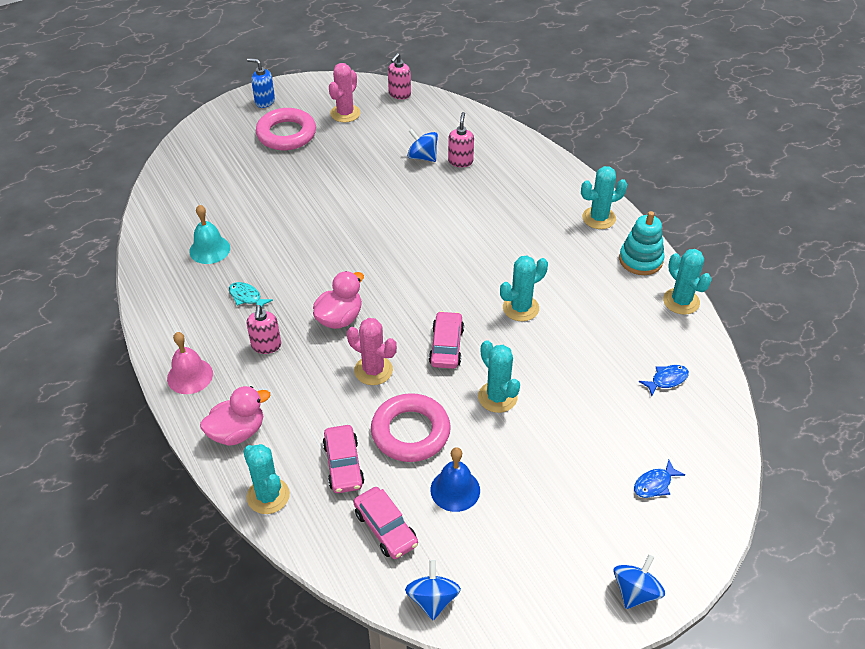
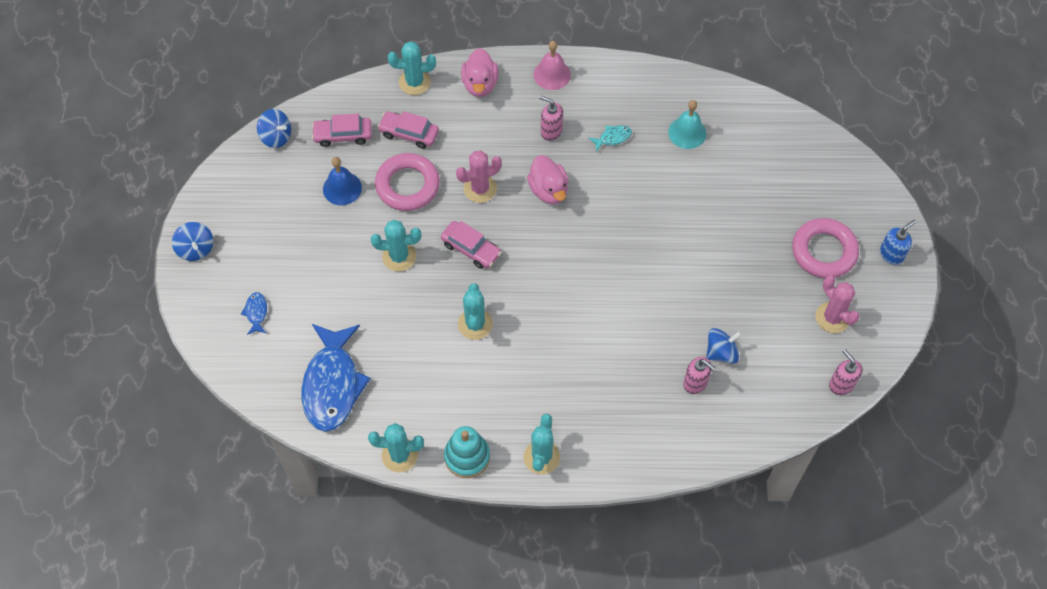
camera: 120 degrees right, 15 degrees up
blue fish [639,365,689,396] -> blue fish [302,324,371,432], size x2.47

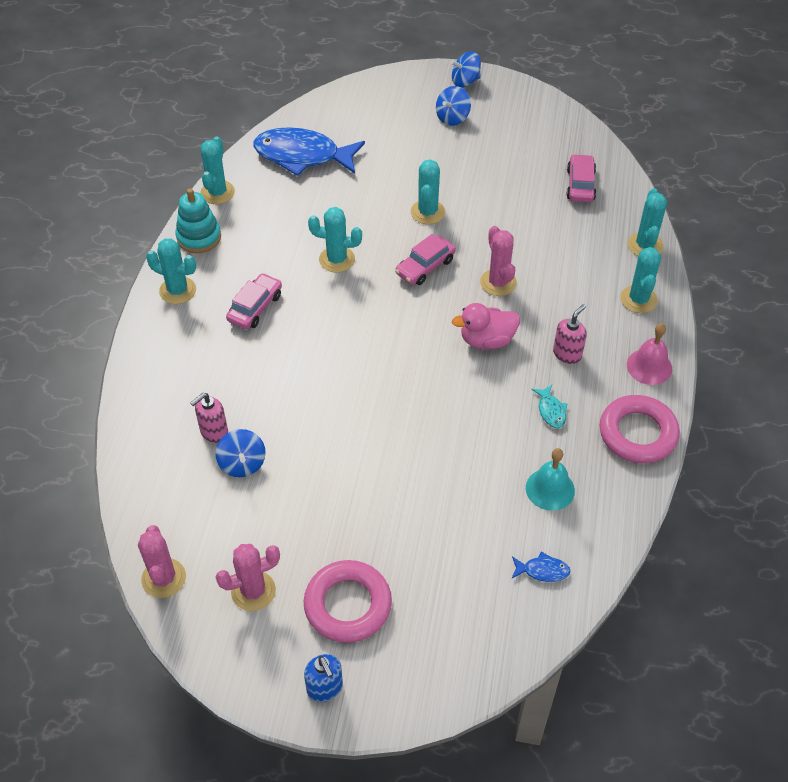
camera: 100 degrees right, 10 degrees down
blue fish [241,292,267,335] -> blue fish moved to [512,552,570,582]
blue spinning top [257,109,291,148] -> blue spinning top moved to [436,86,471,126]
blue bell [323,157,362,205] -> none
pink ring [375,153,440,211] -> pink ring moved to [600,395,680,463]
pink car [377,111,439,149] -> pink car moved to [226,273,282,329]
pink duck [461,48,499,97] -> turquoise cactus [620,247,661,313]
pink soap dispenser [829,349,863,395] -> pink cactus [138,525,186,598]

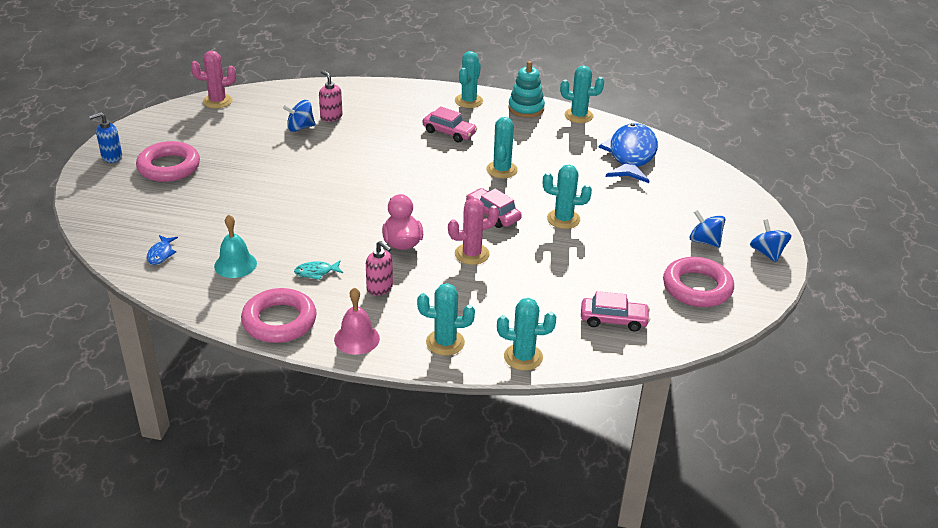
camera: 90 degrees right, 15 degrees down
pink cactus [216,544,280,611] -> none
none -> pink ring [663,257,734,307]

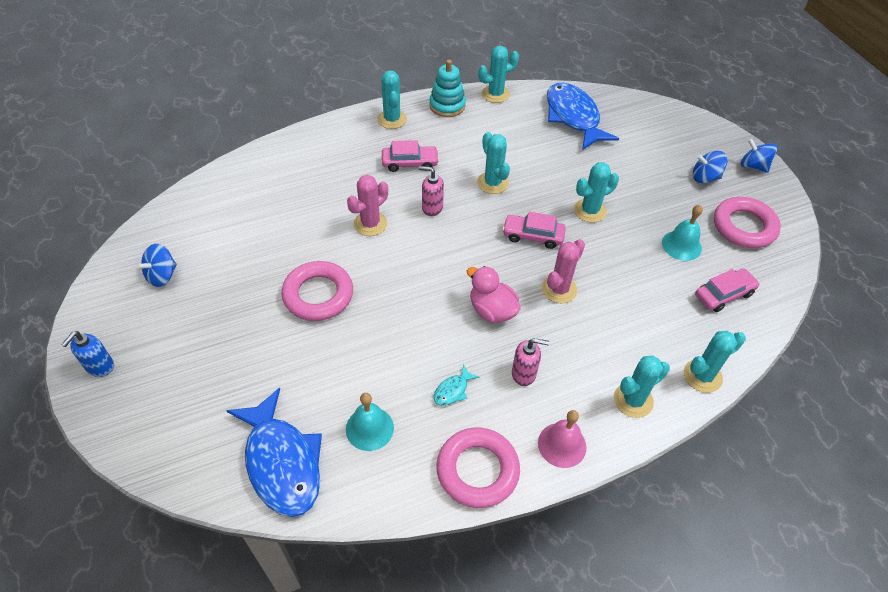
camera: 35 degrees left, 15 degrees up
pink ring [136,141,200,182] -> pink ring moved to [282,261,353,321]
blue fish [147,235,178,265] -> blue fish [226,387,322,517], size x2.47
pink cactus [191,50,236,108] -> pink cactus moved to [347,175,388,236]
blue spinning top [283,100,315,132] -> blue spinning top moved to [136,244,177,287]
pink soap dispenser [319,70,343,122] -> pink soap dispenser moved to [419,166,444,216]
none -> turquoise bell [662,205,703,261]

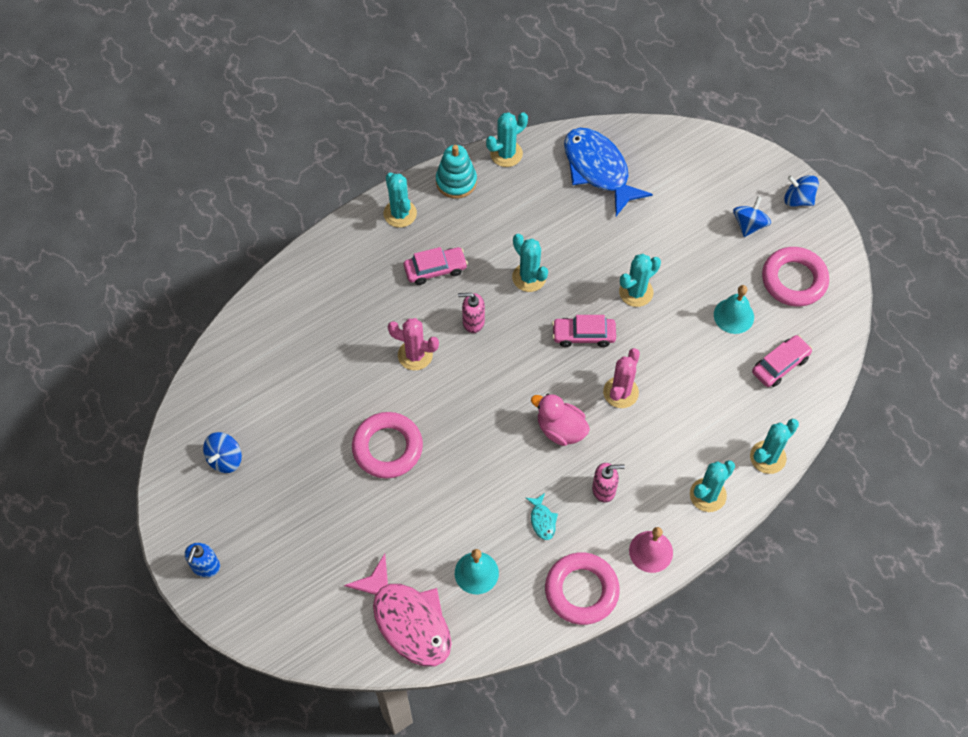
camera: 10 degrees left, 10 degrees up
blue fish [226,387,322,517] -> pink fish [344,553,452,666]
pink cactus [347,175,388,236] -> pink cactus turned 75 degrees clockwise [388,318,439,370]
turquoise fish [434,364,480,406] -> turquoise fish turned 45 degrees counterclockwise [526,493,558,540]
blue spinning top [693,151,727,183] -> blue spinning top turned 120 degrees clockwise [733,196,771,237]

